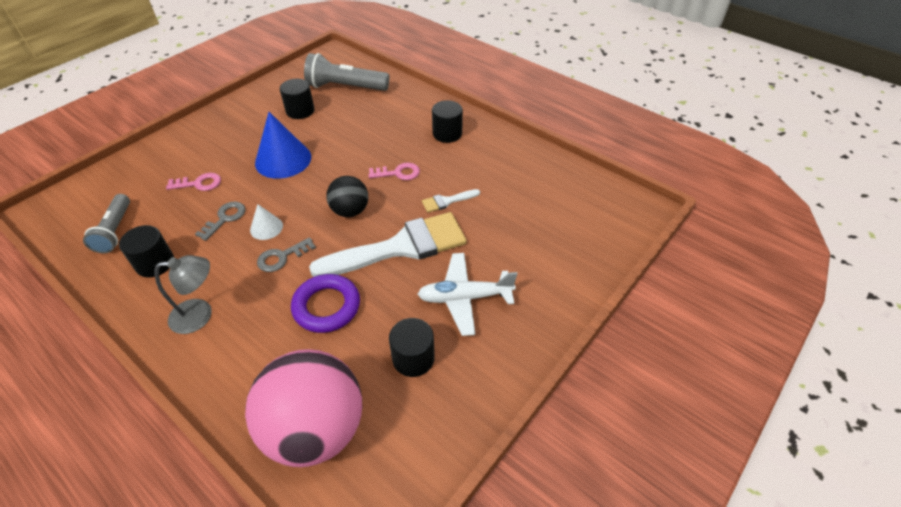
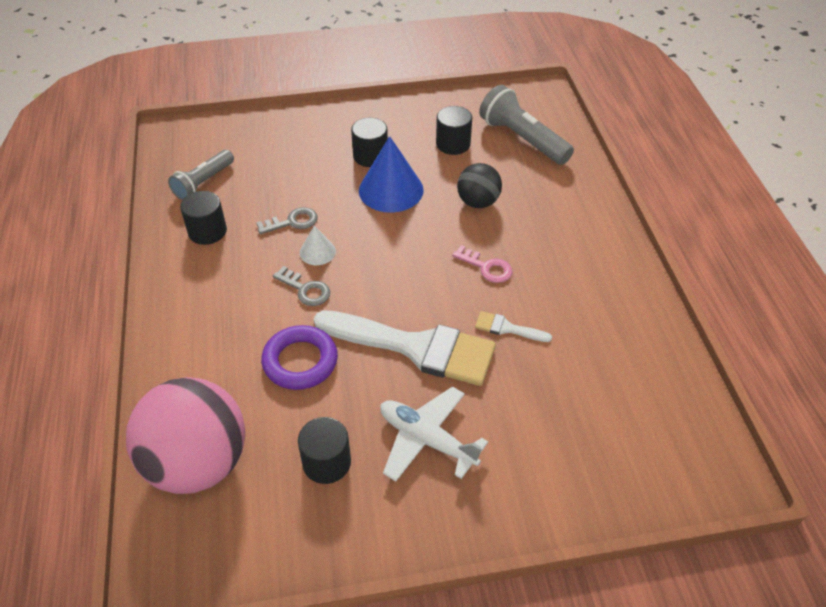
camera: 40 degrees right, 0 degrees up
grey lamp [154,255,212,334] -> none
pink key [166,173,221,191] -> none
grey key [257,237,316,272] -> grey key turned 150 degrees counterclockwise [273,266,330,306]
black ball [326,176,368,217] -> black ball moved to [457,163,502,208]
black cylinder [432,100,463,143] -> black cylinder moved to [351,118,388,167]

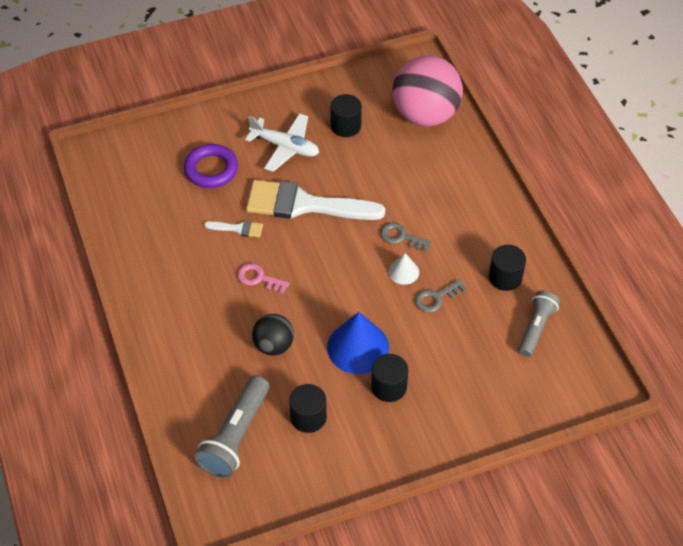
camera: 170 degrees right, 5 degrees up
purple ring [261,325,338,390] -> purple ring moved to [184,144,238,188]
grey flashlight [479,85,574,165] -> grey flashlight turned 75 degrees clockwise [194,375,269,478]

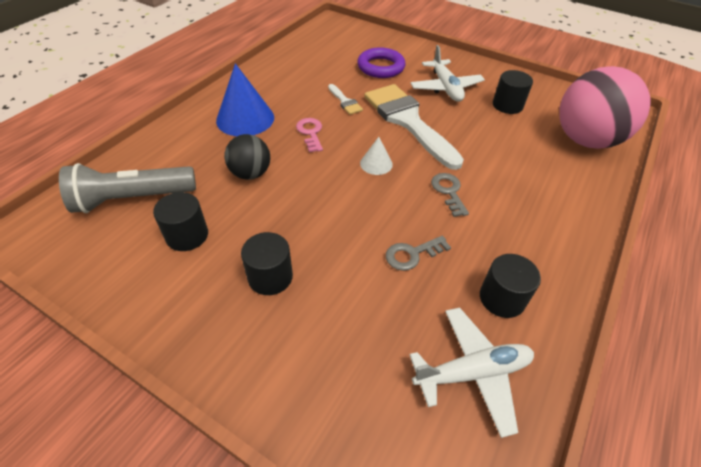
camera: 50 degrees right, 5 degrees down
blue cone [327,312,389,374] -> blue cone moved to [216,63,274,136]
white cone [388,253,419,285] -> white cone moved to [360,137,393,175]
grey key [415,279,467,312] -> grey key turned 45 degrees counterclockwise [386,236,451,271]
grey flashlight [518,291,560,357] -> white plane [409,308,534,438]

